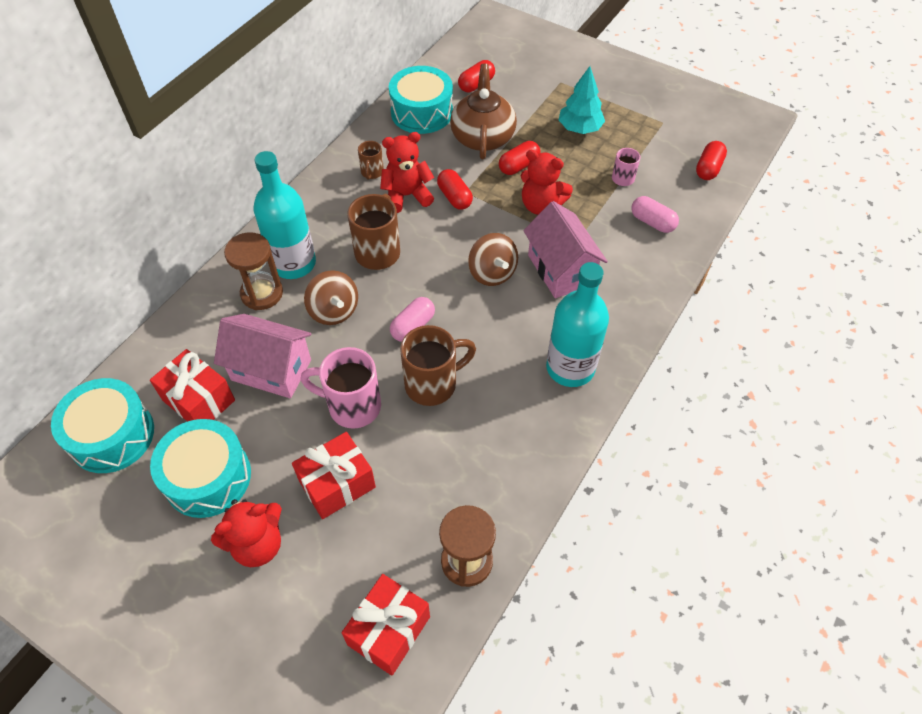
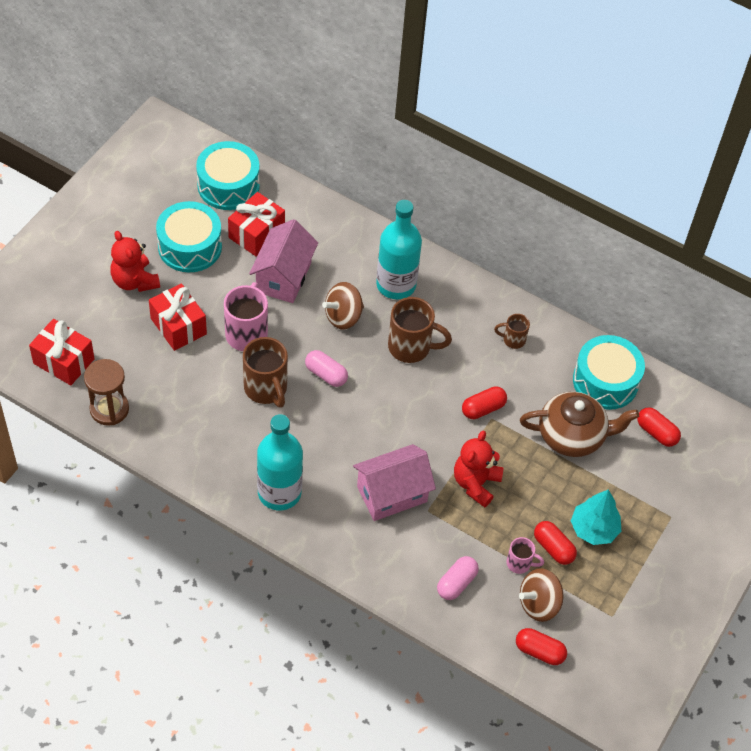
camera: 85 degrees right, 0 degrees up
brown hourglass [224,232,283,310] -> none
red teddy bear [380,132,434,213] -> none
brown spinning top [468,233,518,286] -> brown spinning top moved to [519,568,563,622]
red capsule [499,141,540,175] -> red capsule moved to [534,521,577,565]

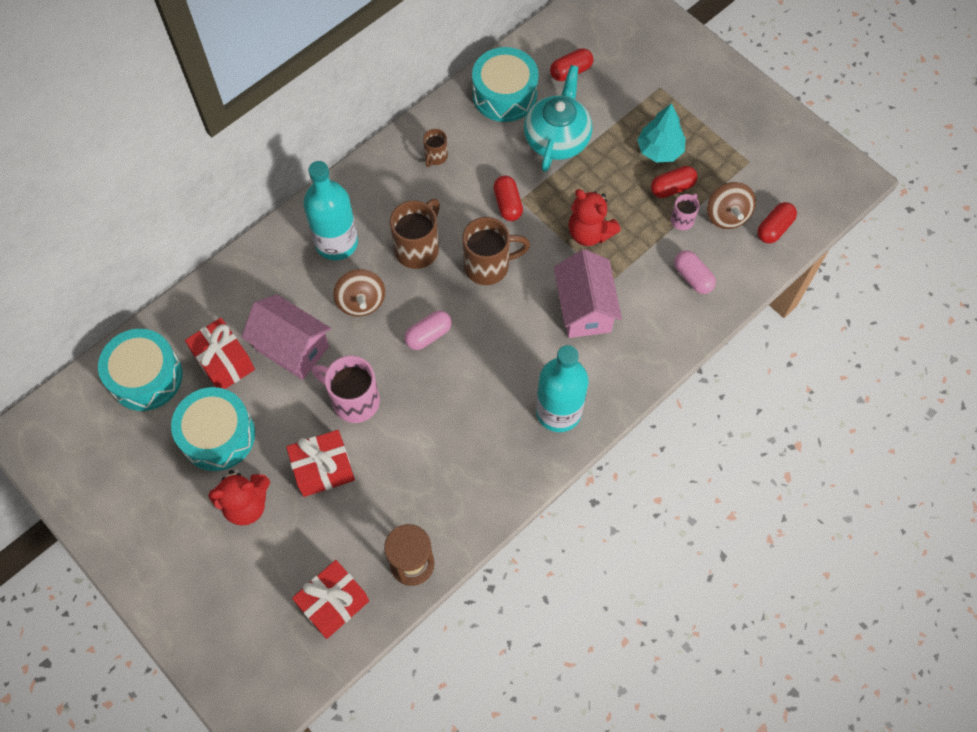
camera: 70 degrees left, 10 degrees up
brown mug [243,337,288,408] -> brown mug moved to [462,217,530,285]
brown teapot [520,392,639,457] -> turquoise teapot [524,65,592,172]

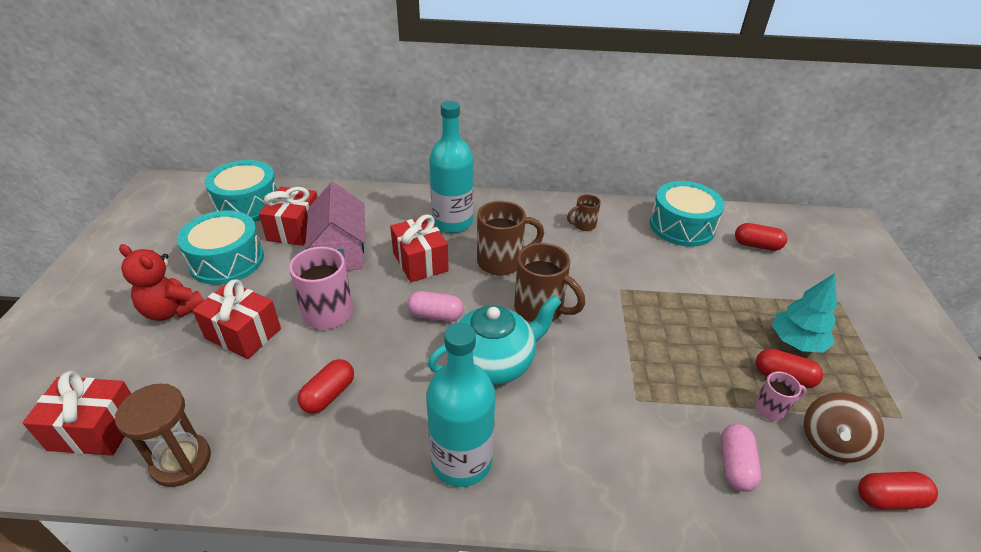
camera: 45 degrees right, 25 degrees down
brown spinning top [333,269,385,317] -> red gift [390,214,449,282]
red capsule [493,176,523,221] -> red capsule moved to [298,359,354,414]
turquoise teapot [524,65,592,172] -> turquoise teapot moved to [427,295,562,385]
pink house [554,249,622,338] -> none
red teddy bear [568,189,621,246] -> none

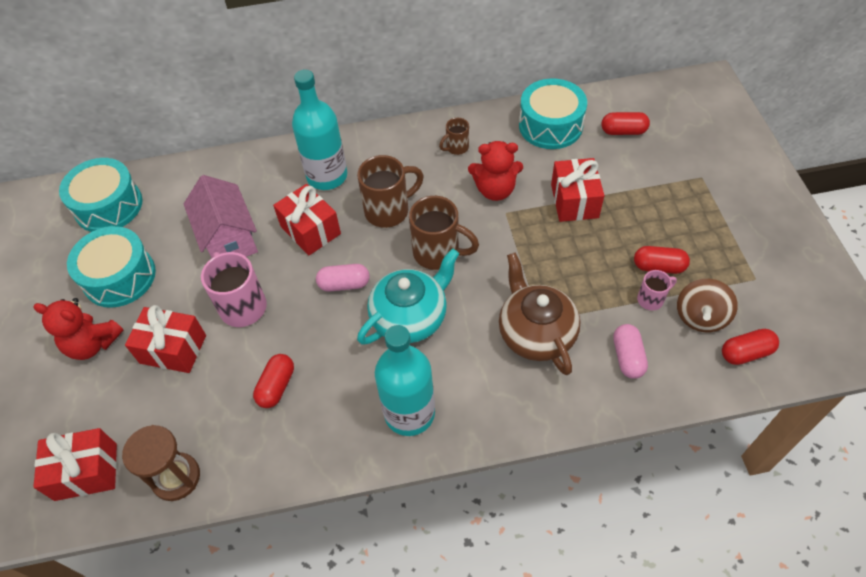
camera: 10 degrees left, 15 degrees up
red gift [259,187,318,246] -> red gift moved to [551,158,604,222]
turquoise tree [772,273,837,353] -> none
none -> red teddy bear [468,141,523,201]
none -> brown teapot [499,253,580,375]

